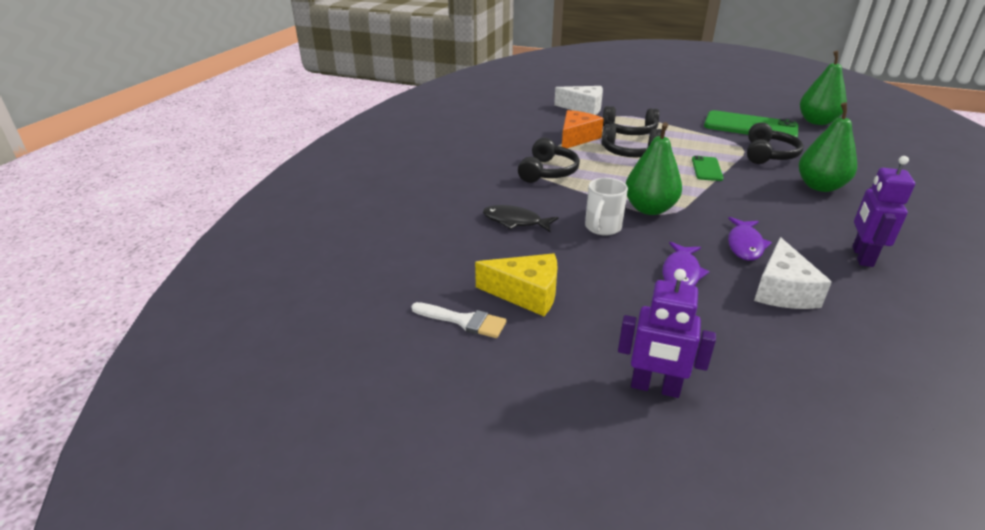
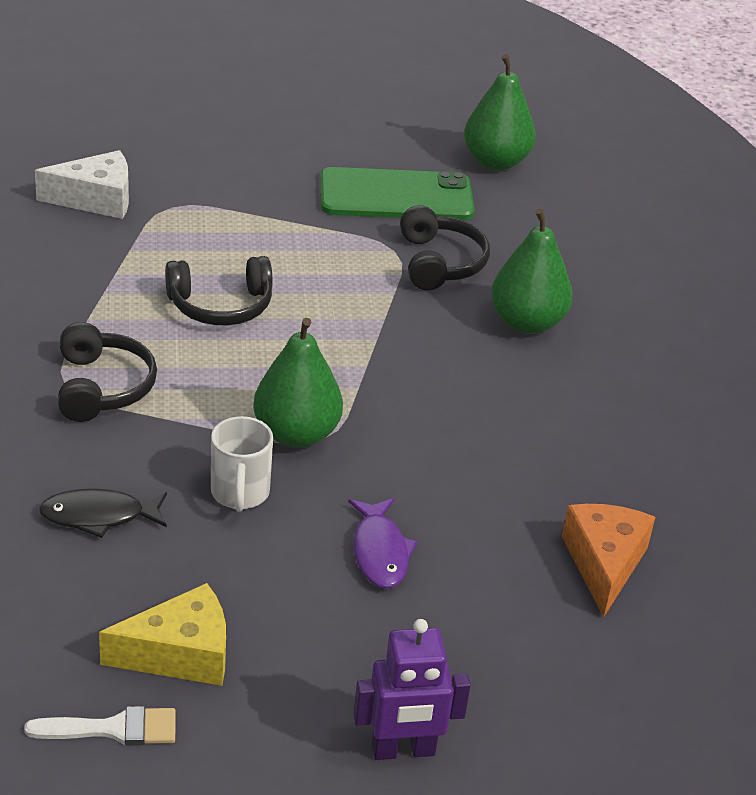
camera: 30 degrees left, 5 degrees up
orange cheese [562,110,604,148] -> orange cheese moved to [562,504,655,618]
black headphones [603,106,660,135] -> none
green phone [692,156,724,181] -> none
purple fish [728,217,772,261] -> none
white cheese [754,237,832,309] -> none
purple robot [852,156,915,267] -> none

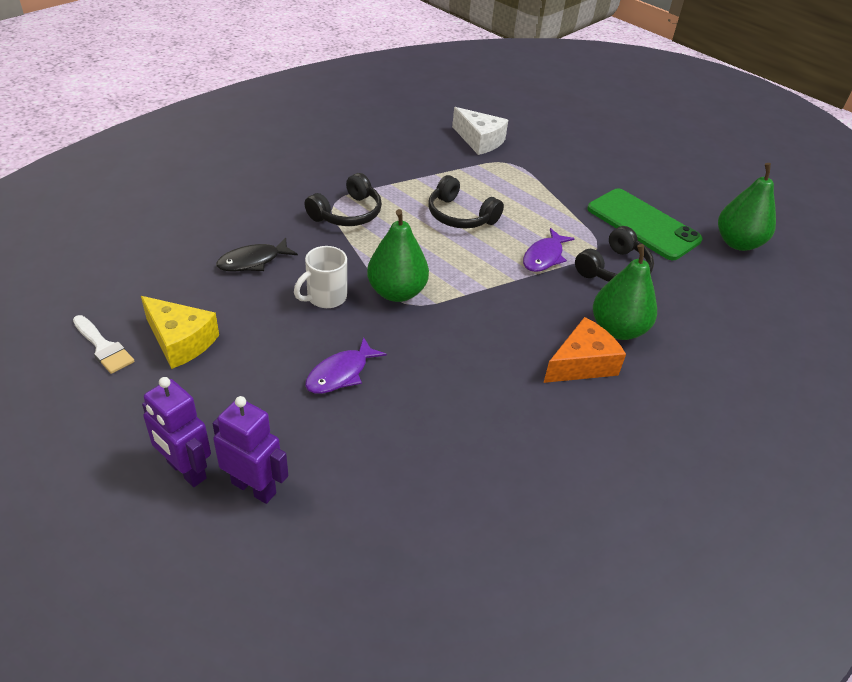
camera: 50 degrees right, 5 degrees up
black fish [39,488,167,538] -> black fish turned 75 degrees counterclockwise [216,238,298,272]
orange cheese [562,504,655,618] -> orange cheese moved to [543,317,626,383]
none -> purple robot [212,396,288,504]
none -> purple fish [523,228,575,272]

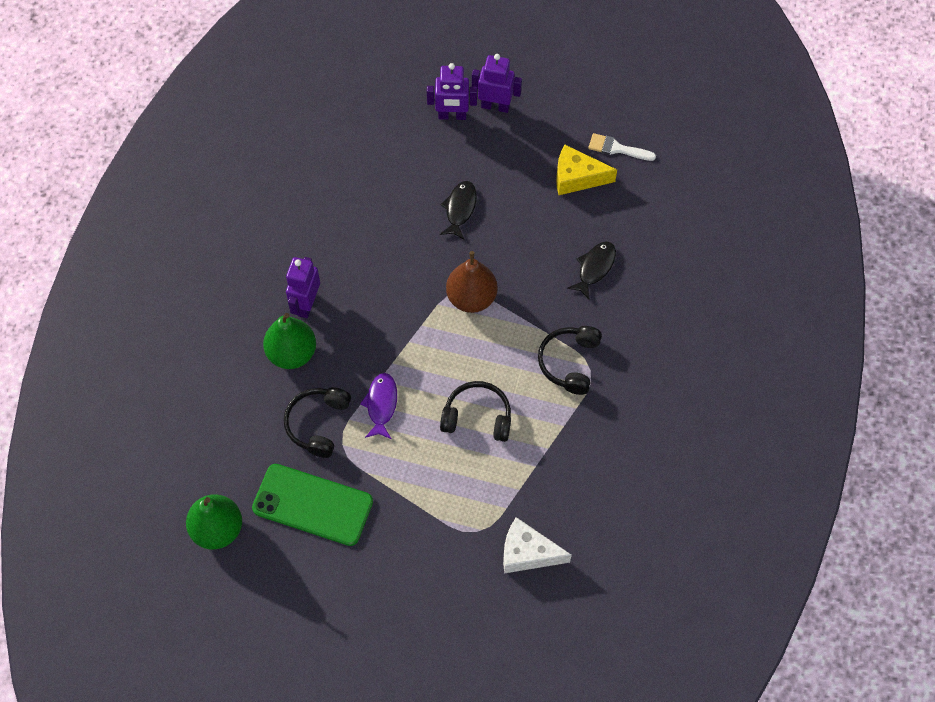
camera: 155 degrees right, 20 degrees up
white mug [294,246,347,308] -> none
purple fish [305,337,387,394] -> black fish [440,181,477,240]
green pear [367,209,429,302] -> brown pear [446,251,498,313]
orange cheese [543,317,626,383] -> purple robot [286,257,320,318]

